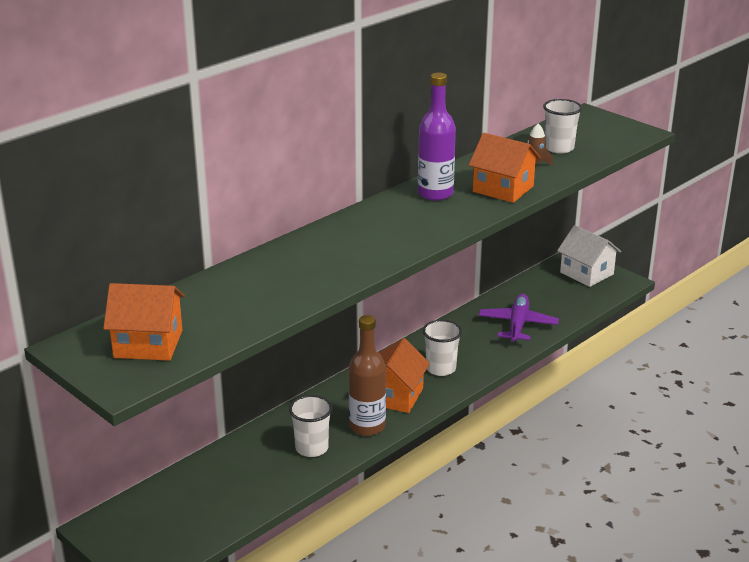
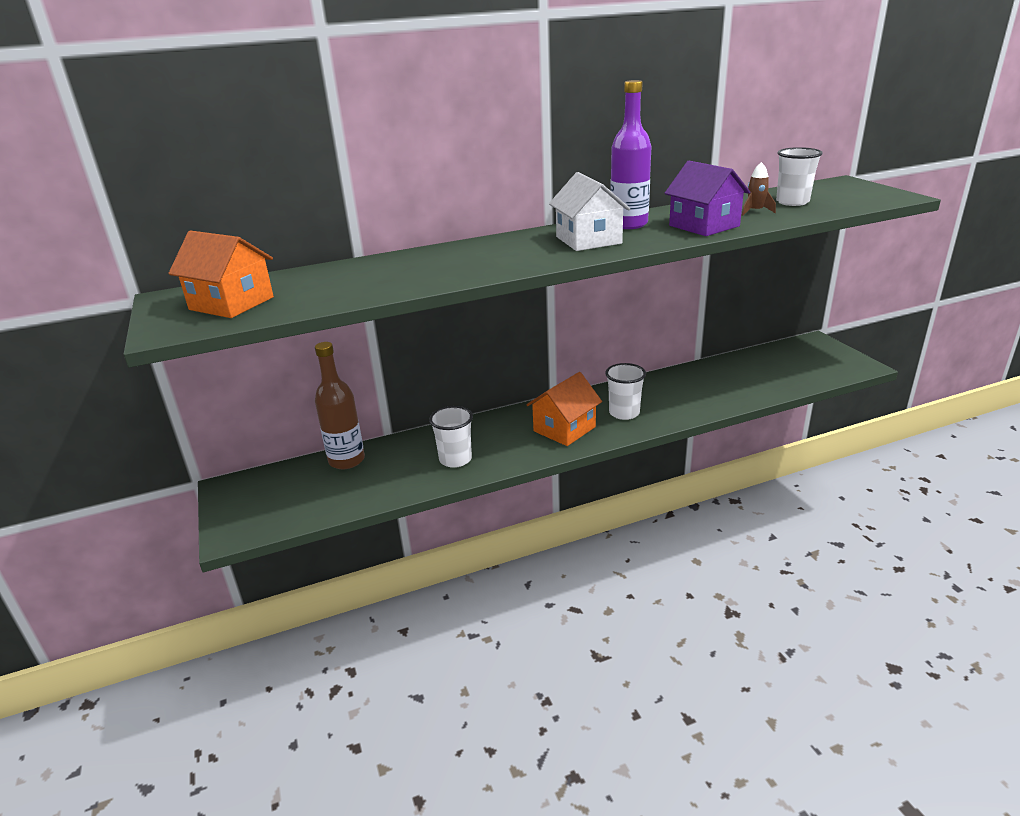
camera: 25 degrees right, 0 degrees up
brown bottle [349,315,386,436] -> brown bottle moved to [315,342,365,469]
orange house [469,133,541,203] -> purple house [665,161,750,236]
purple plane [479,294,559,342] -> none
white house [557,225,621,287] -> white house moved to [549,172,630,251]

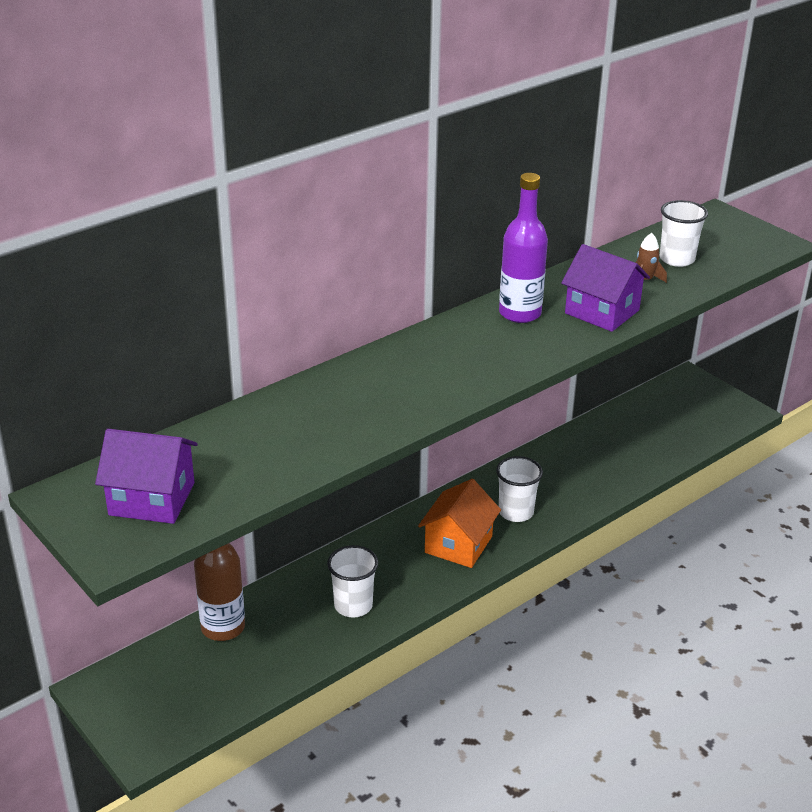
camera: 20 degrees left, 5 degrees up
orange house [168,230,274,318] -> purple house [95,429,198,524]
white house [549,172,630,251] -> none

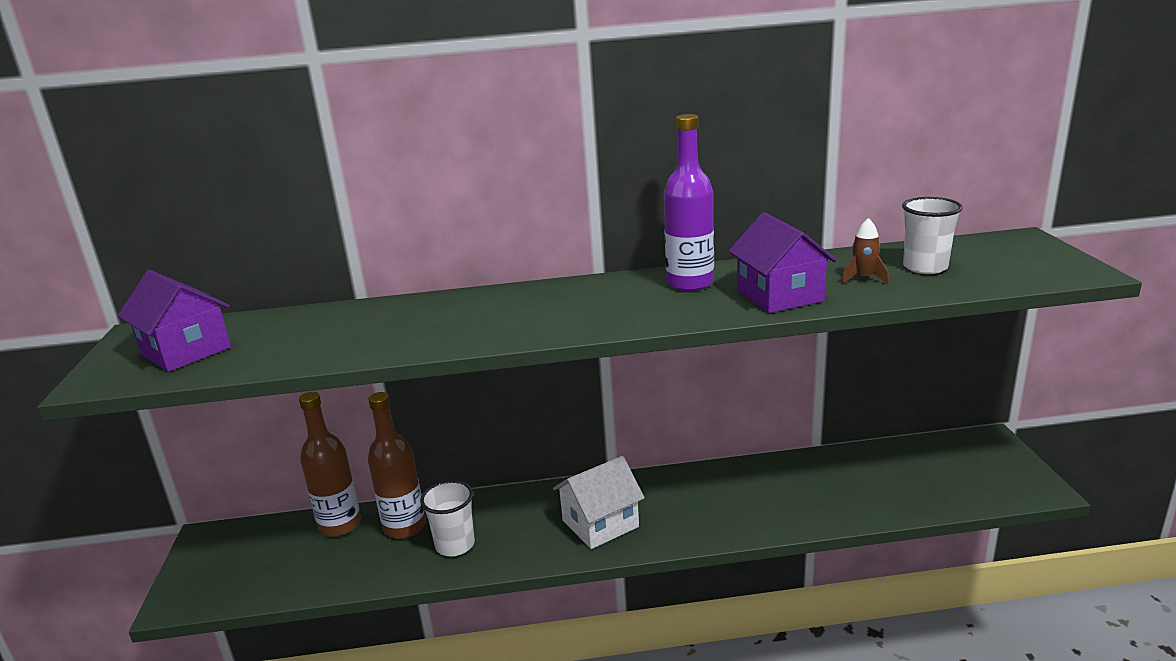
camera: 35 degrees right, 10 degrees down
orange house [418,479,501,568] -> white house [553,456,645,549]
white cup [496,456,543,522] -> none
none -> brown bottle [368,392,426,539]

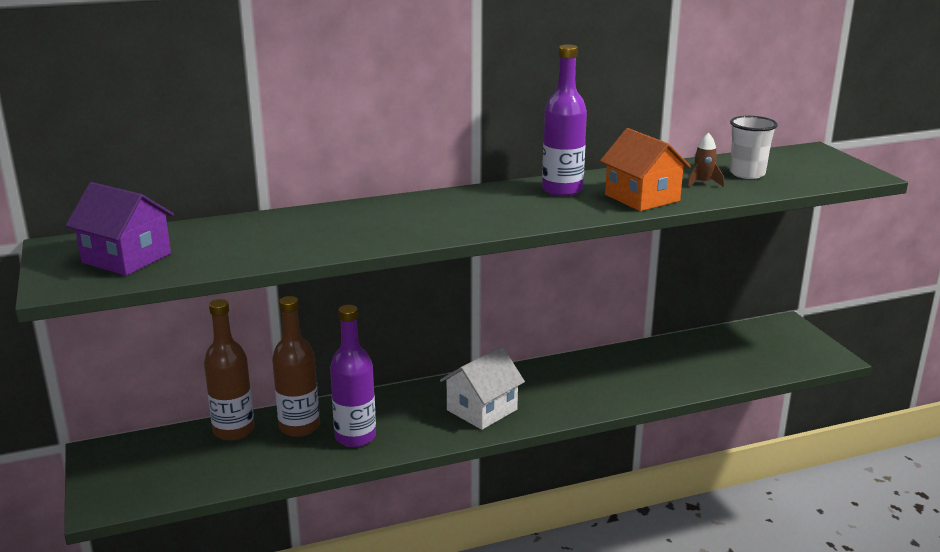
camera: 15 degrees left, 0 degrees up
white cup [420,480,475,556] -> purple bottle [330,305,376,447]
purple house [728,212,836,313] -> orange house [600,128,691,211]

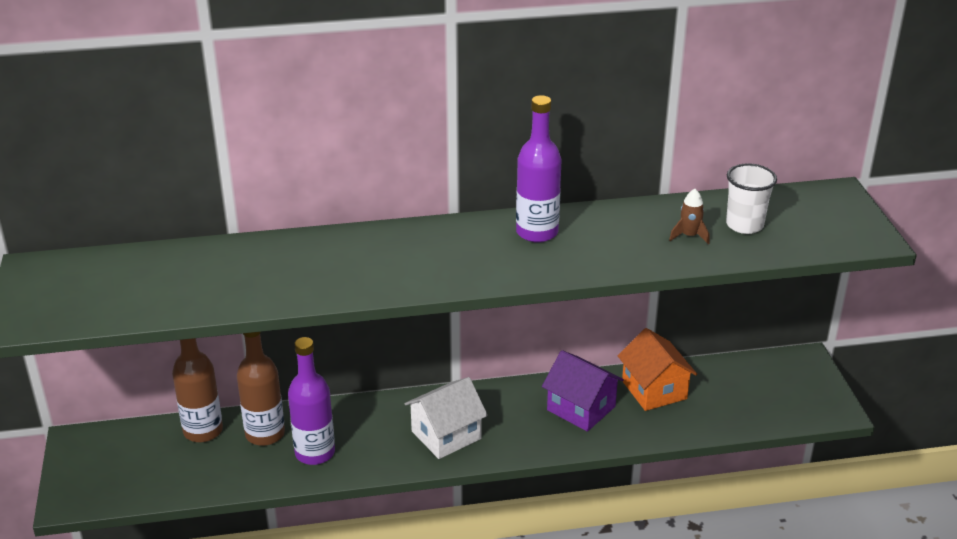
camera: 10 degrees right, 10 degrees up
purple house [65,182,174,276] -> purple house moved to [542,350,624,432]
orange house [600,128,691,211] -> orange house moved to [618,328,697,411]

